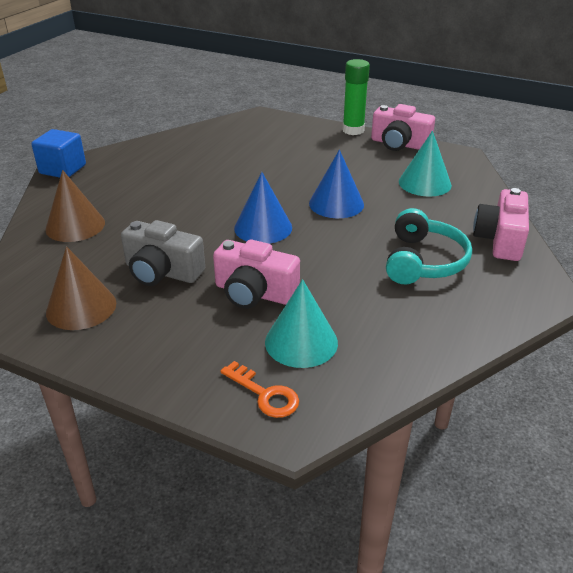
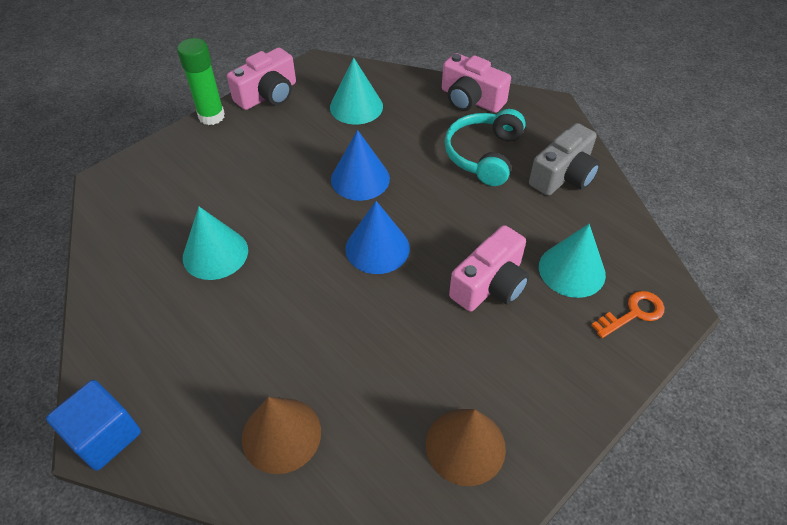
camera: 70 degrees left, 15 degrees up
grey camera [121,220,205,286] -> grey camera moved to [529,123,600,196]
turquoise headphones [386,208,472,284] -> turquoise headphones turned 105 degrees counterclockwise [444,109,526,186]
none -> turquoise cone [183,207,248,280]

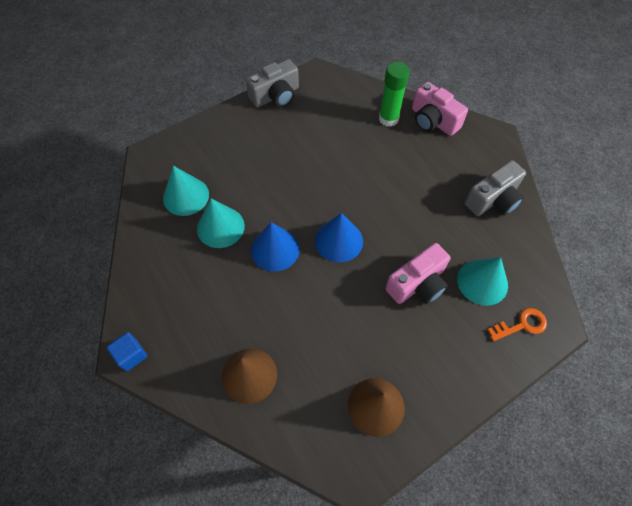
camera: 10 degrees right, 10 degrees up
blue cube [46,380,141,471] -> blue cube [107,332,147,371], size x0.66
green glue stick [177,38,225,125] -> green glue stick moved to [379,62,410,127]
pink camera [227,47,296,110] -> grey camera [246,59,299,107]
turquoise cone [330,57,383,125] -> turquoise cone moved to [163,166,209,216]
blue cone [331,130,390,201] -> blue cone moved to [251,222,300,272]
turquoise headphones [444,109,526,186] -> none

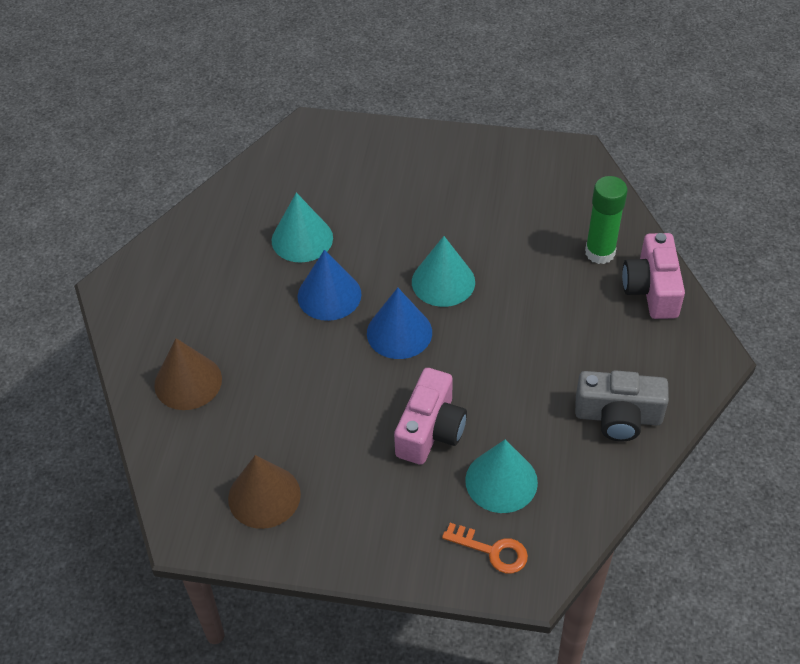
camera: 45 degrees right, 10 degrees down
blue cube [107,332,147,371] -> none
turquoise cone [163,166,209,216] -> turquoise cone moved to [412,236,475,307]
grey camera [246,59,299,107] -> none
pink camera [385,243,451,304] -> pink camera turned 75 degrees counterclockwise [394,368,467,465]

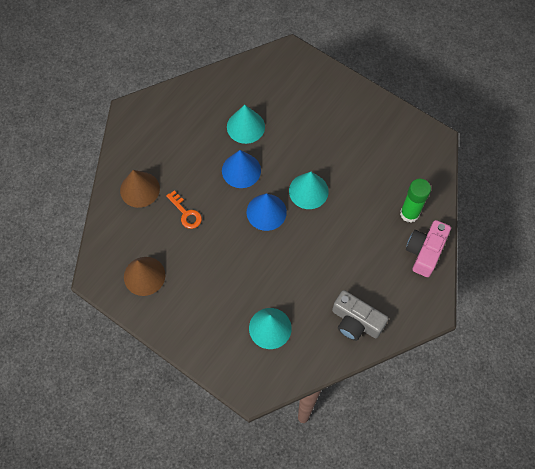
camera: 25 degrees right, 15 degrees up
pink camera [394,368,467,465] -> none
orange key [442,523,528,573] -> orange key moved to [166,191,202,229]

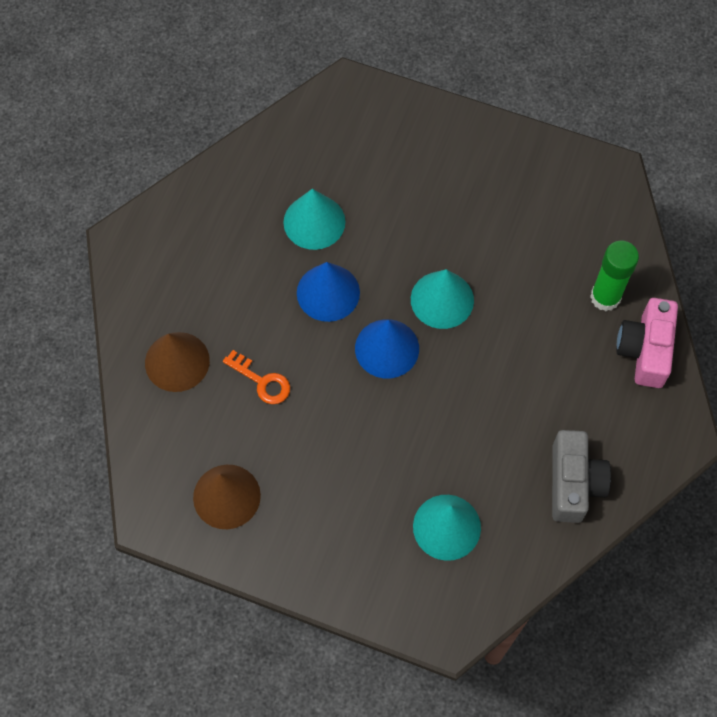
camera: 15 degrees left, 0 degrees up
grey camera [332,290,388,341] -> grey camera turned 105 degrees counterclockwise [552,430,611,523]

